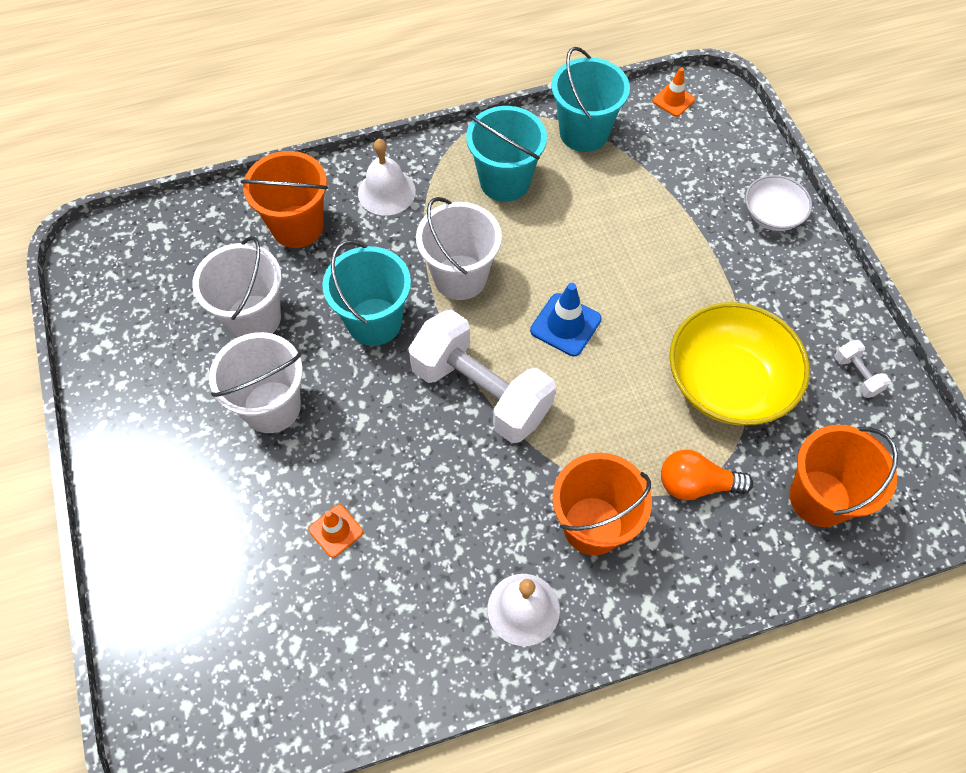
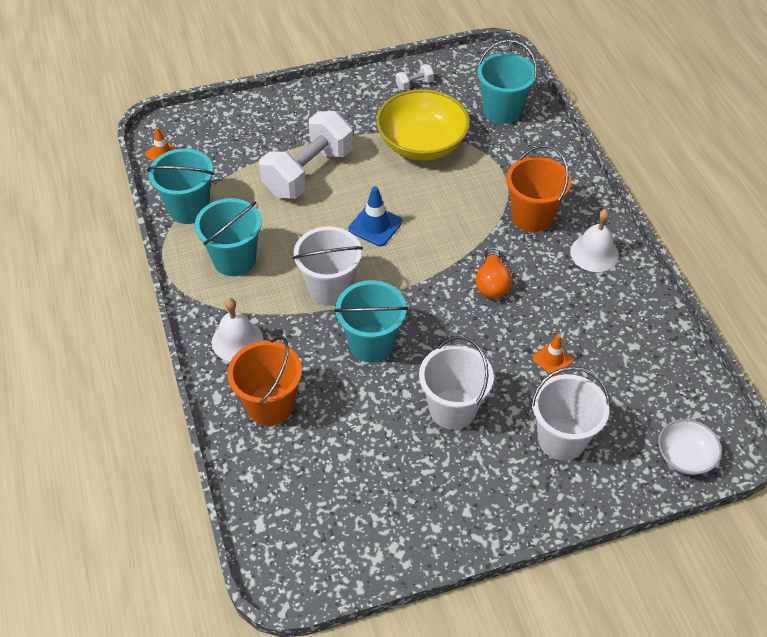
camera: 90 degrees left, 10 degrees down
white bucket [192,236,282,338] -> white bucket moved to [531,367,610,461]
white dumbbell [408,310,556,443] -> white dumbbell moved to [259,111,353,199]
orange light bulb [661,450,753,500] -> orange light bulb moved to [475,247,512,299]
white bowl [745,175,812,231] -> white bowl moved to [658,419,722,475]
orange bucket [790,425,898,527] -> turquoise bucket [477,40,537,124]

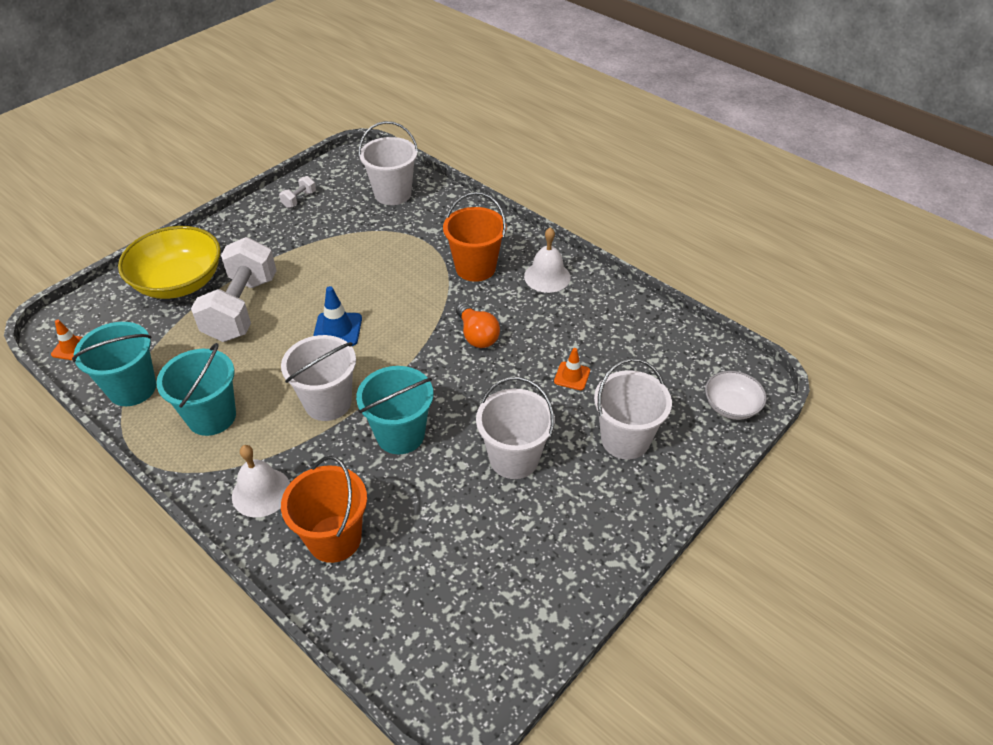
camera: 30 degrees left, 5 degrees down
yellow bowl [376,89,470,161] -> yellow bowl moved to [118,226,221,299]
turquoise bucket [477,40,537,124] -> white bucket [359,121,418,205]

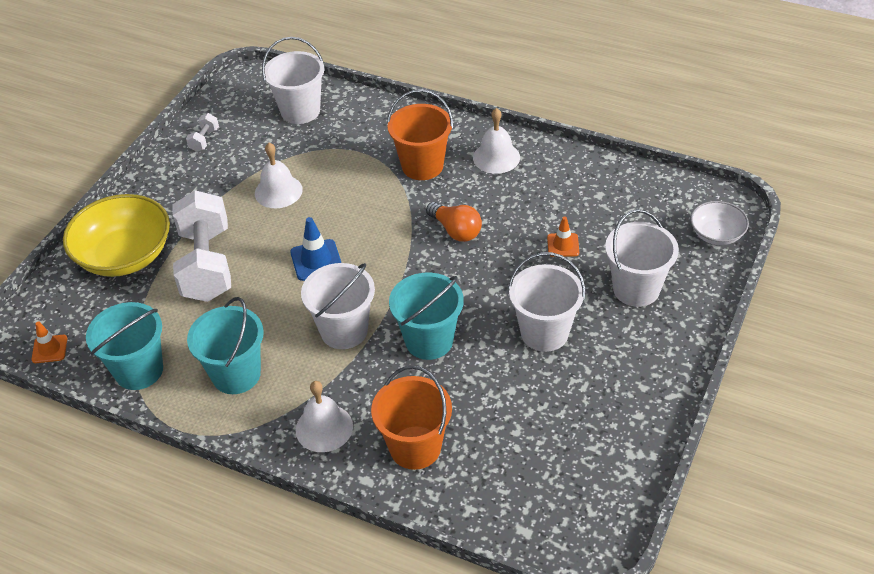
camera: 15 degrees left, 0 degrees up
none -> white bell [255,143,303,208]

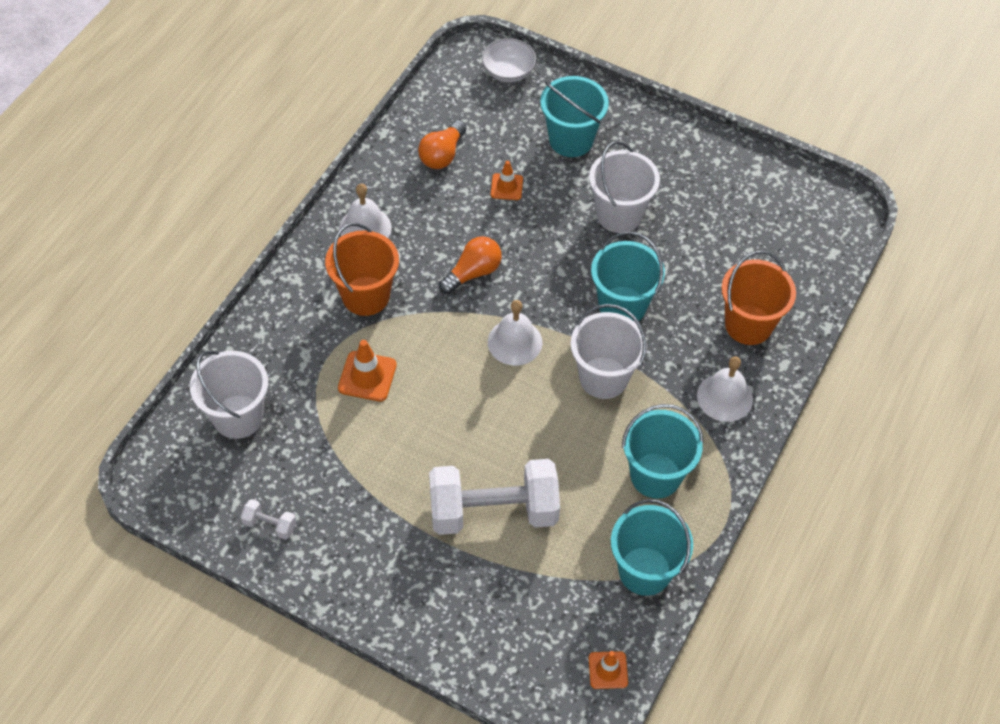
camera: 90 degrees left, 10 degrees up
yellow bowl [63,194,170,277] -> none
white bell [255,143,303,208] -> white bell moved to [488,300,542,366]
blue traffic cone [290,217,341,281] -> none
white bucket [605,209,679,307] -> turquoise bucket [540,76,609,157]
none -> orange traffic cone [338,340,397,402]
none -> orange light bulb [418,120,467,169]

